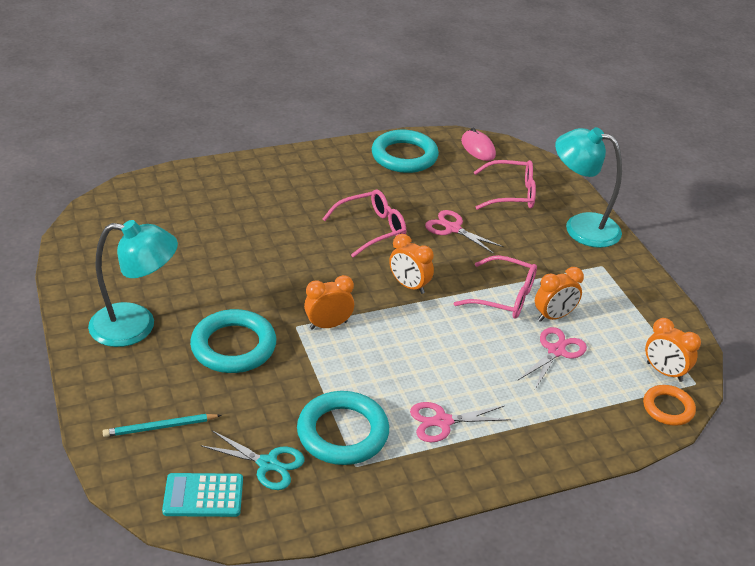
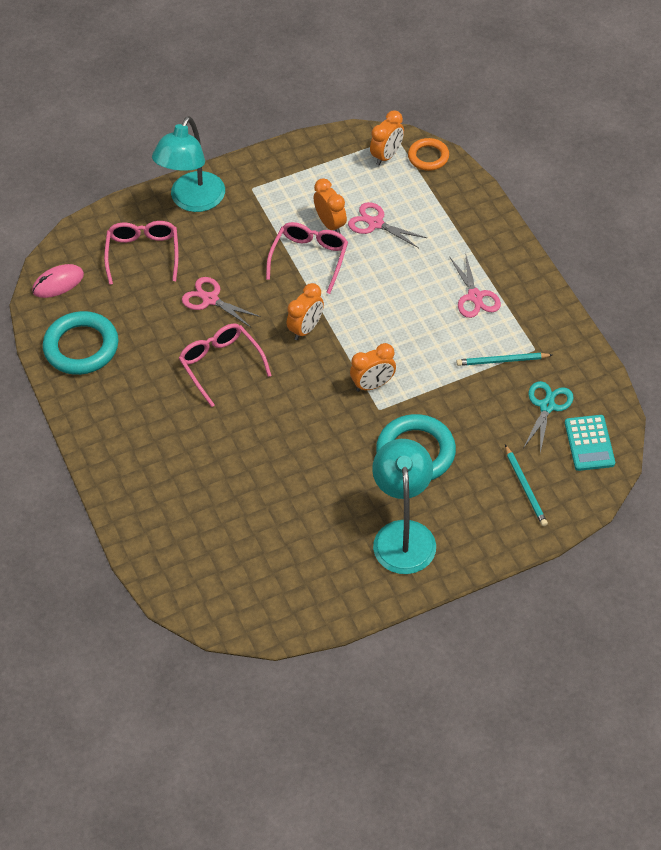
camera: 90 degrees left, 15 degrees up
turquoise ring [297,391,389,465] -> turquoise pencil [456,353,552,366]
orange clock [304,275,354,330] -> orange clock turned 90 degrees counterclockwise [350,343,396,392]
pink scissors [425,210,504,254] -> pink scissors turned 90 degrees clockwise [182,277,261,327]

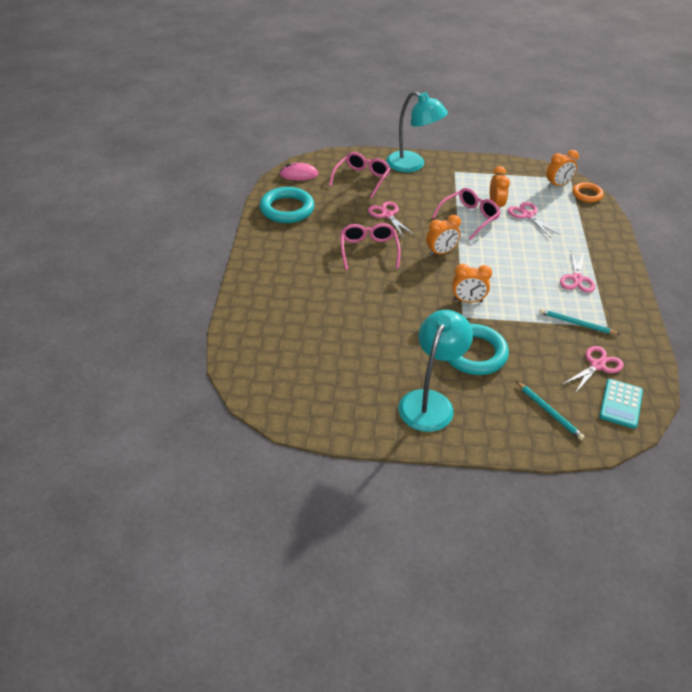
camera: 25 degrees right, 10 degrees down
turquoise lamp [152,116,225,212] -> turquoise lamp turned 105 degrees counterclockwise [386,91,448,172]
turquoise pencil [505,445,548,526] -> turquoise pencil turned 45 degrees counterclockwise [516,381,585,440]
turquoise scissors [523,381,574,453] -> pink scissors [562,346,624,393]

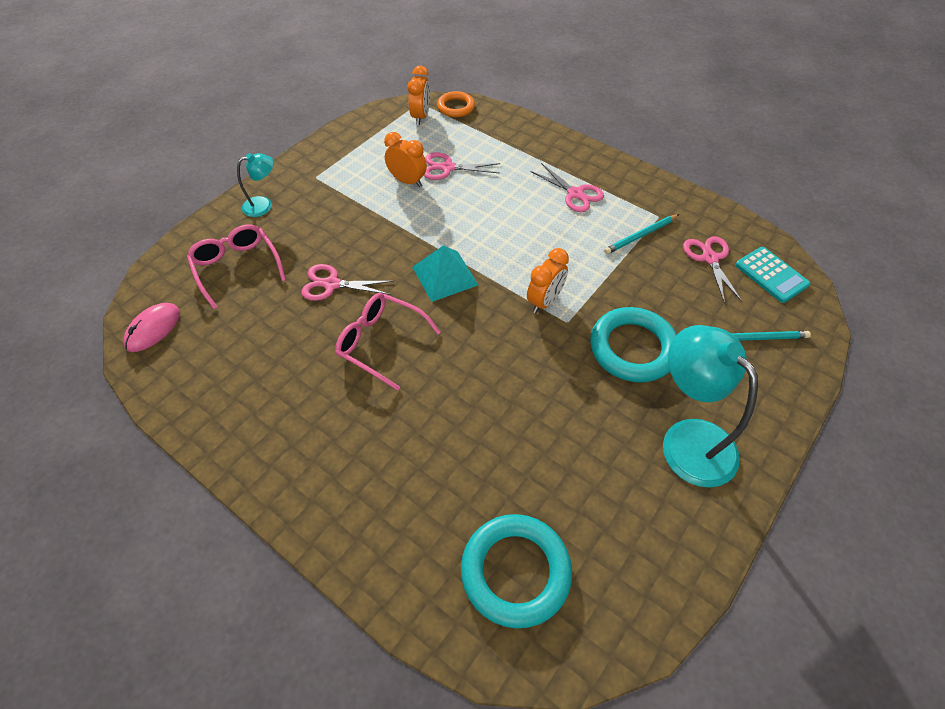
camera: 55 degrees left, 10 degrees up
turquoise ring [260,187,314,223] -> turquoise ring moved to [461,514,572,628]
turquoise lamp [386,91,448,172] -> turquoise lamp [237,153,274,217], size x0.52
orange clock [426,215,461,256] -> turquoise pyramid [412,245,478,302]
pink glasses [432,188,500,240] -> none

